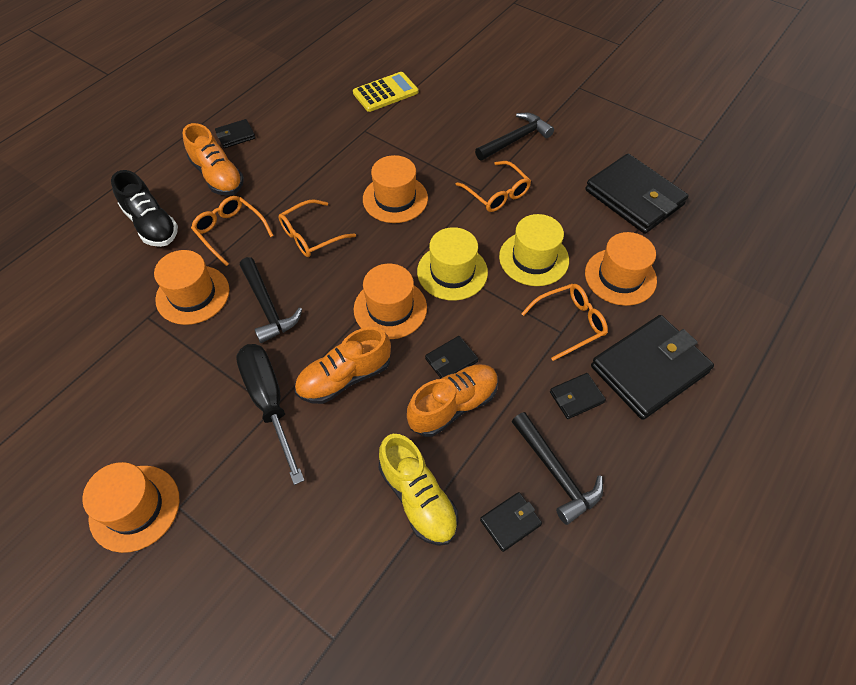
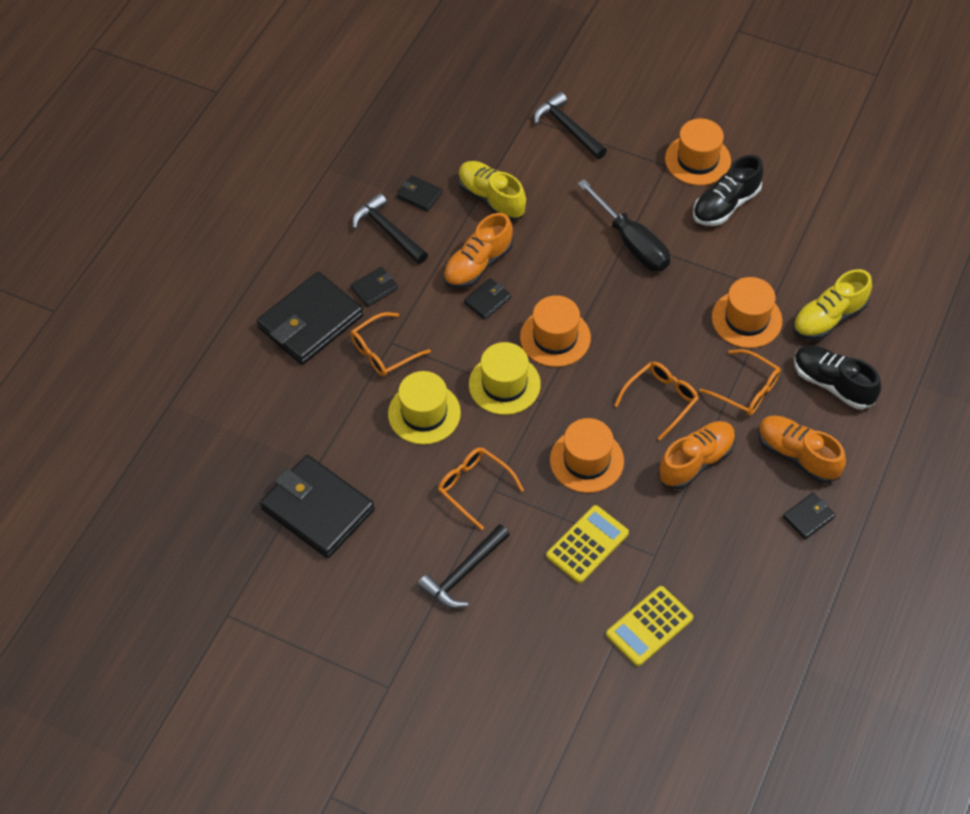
camera: 170 degrees right, 0 degrees up
black hammer [240,257,302,343] -> black hammer moved to [534,92,607,159]
orange shoe [295,327,391,404] -> orange shoe moved to [658,421,736,490]
black wallet [480,492,542,552] -> black wallet turned 75 degrees clockwise [397,175,443,212]
orange hat [585,232,657,306] -> none
none -> yellow calculator [546,505,629,583]
none -> black shoe [693,155,764,226]
none -> yellow shoe [793,269,872,340]

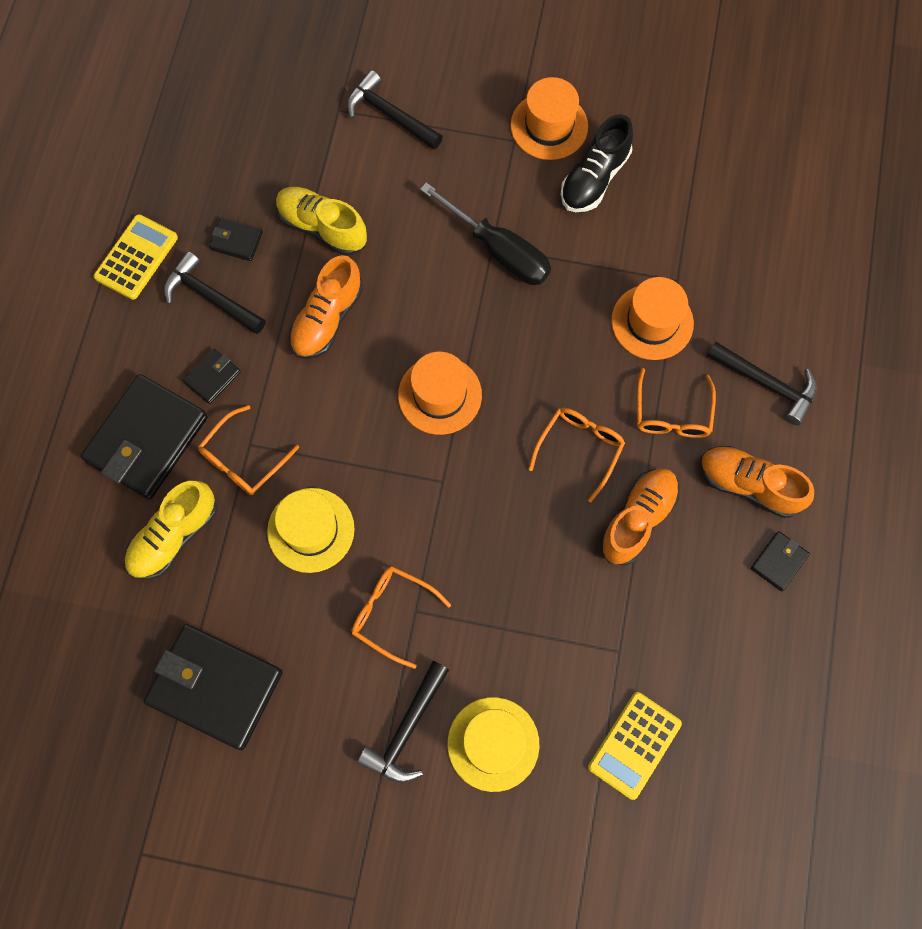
camera: 15 degrees left, 15 degrees up
black wallet [464,278,511,320] -> none
yellow hat [469,342,541,415] -> yellow hat moved to [447,697,539,792]
yellow calculator [546,505,629,583] -> yellow calculator moved to [94,214,178,300]
orange hat [550,418,624,493] -> none
orange glasses [699,349,781,416] -> orange glasses turned 75 degrees clockwise [637,368,716,438]
yellow shoe [793,269,872,340] -> yellow shoe moved to [124,481,217,580]
black shoe [794,345,881,409] -> black hammer [707,342,817,425]

